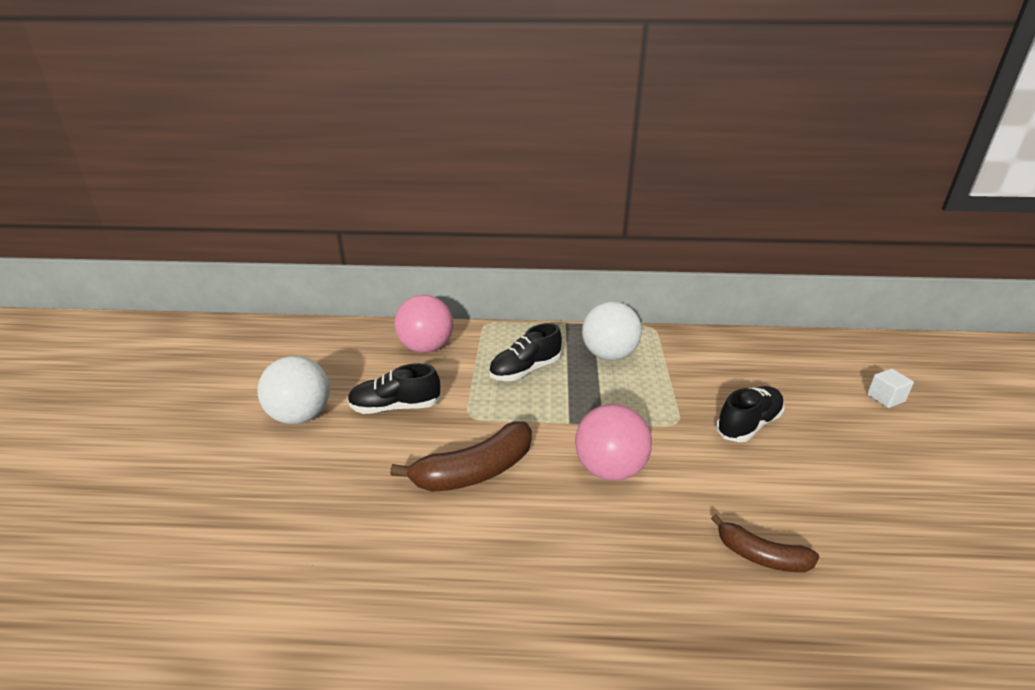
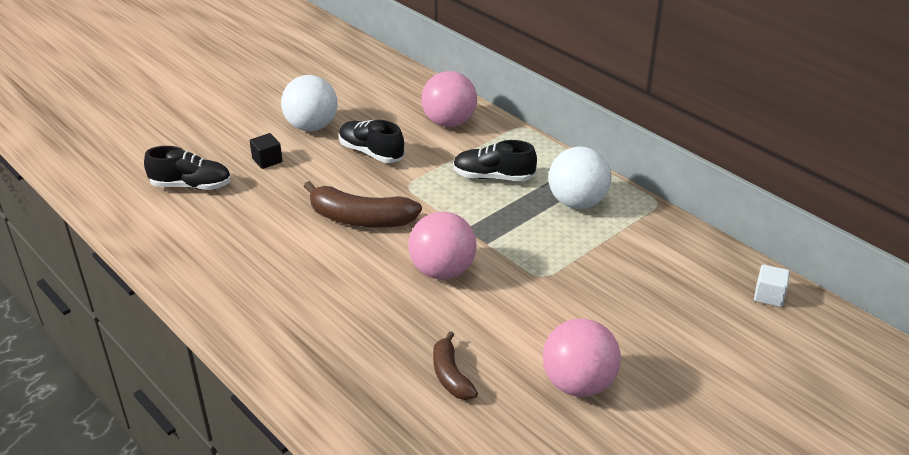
camera: 45 degrees right, 5 degrees up
black shoe [716,386,785,442] -> black shoe moved to [144,146,231,190]
white cube [867,369,914,408] -> white cube moved to [754,264,790,307]
none -> black cube [250,133,283,169]
none -> pink ball [543,319,621,397]

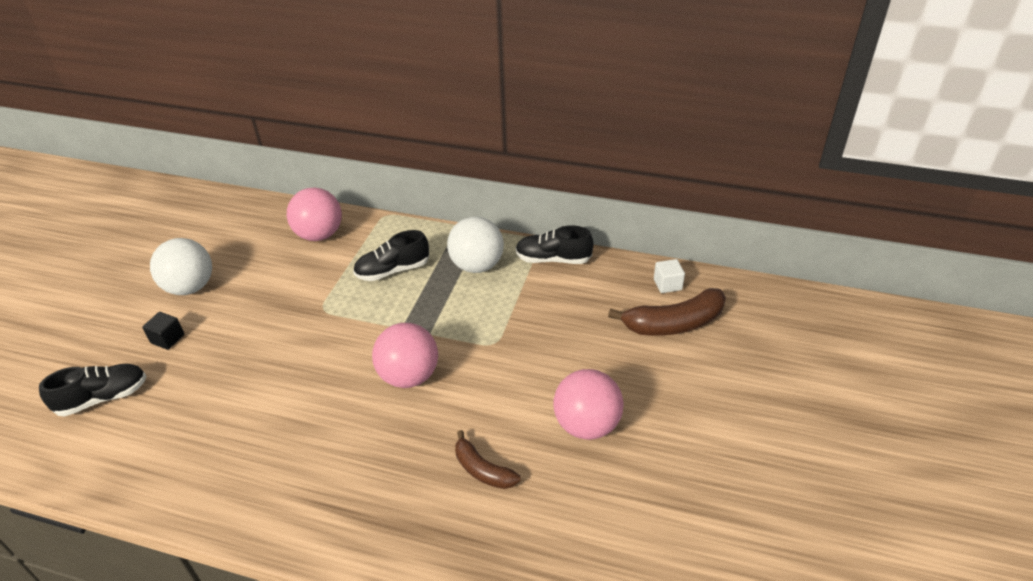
camera: 30 degrees left, 5 degrees up
brown banana [303,181,422,228] -> brown banana moved to [608,288,726,336]
black shoe [339,120,404,163] -> black shoe moved to [515,225,594,264]

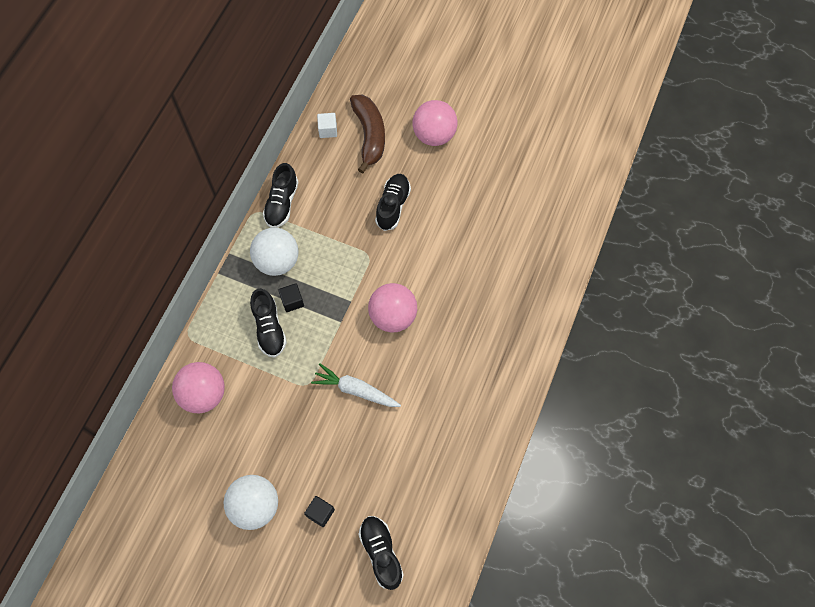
camera: 85 degrees left, 25 degrees up
brown banana [455,430,520,489] -> none
pink ball [553,369,624,440] -> pink ball moved to [413,100,457,146]
none -> black cube [278,283,304,312]
none -> white carrot [311,363,401,407]
none -> black shoe [375,174,411,231]

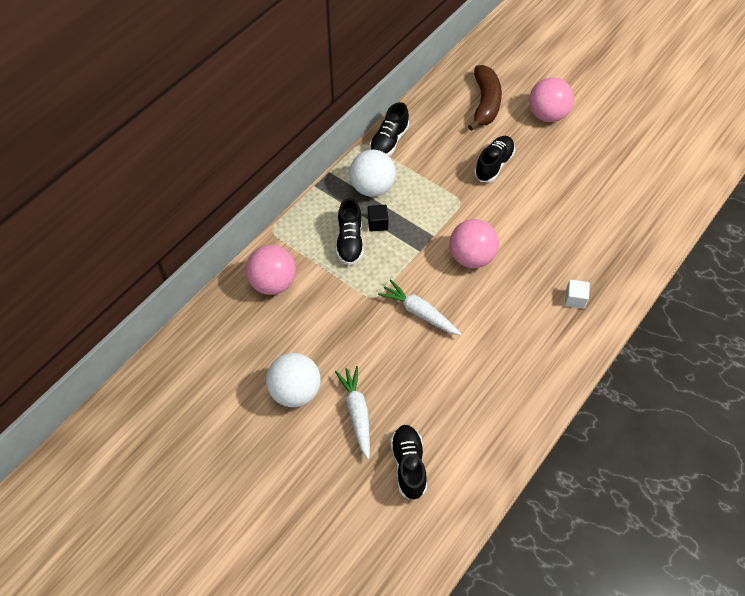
camera: 15 degrees right, 10 degrees down
black cube [304,496,335,527] -> white carrot [335,366,370,459]
white cube [317,113,337,138] -> white cube moved to [565,280,590,309]

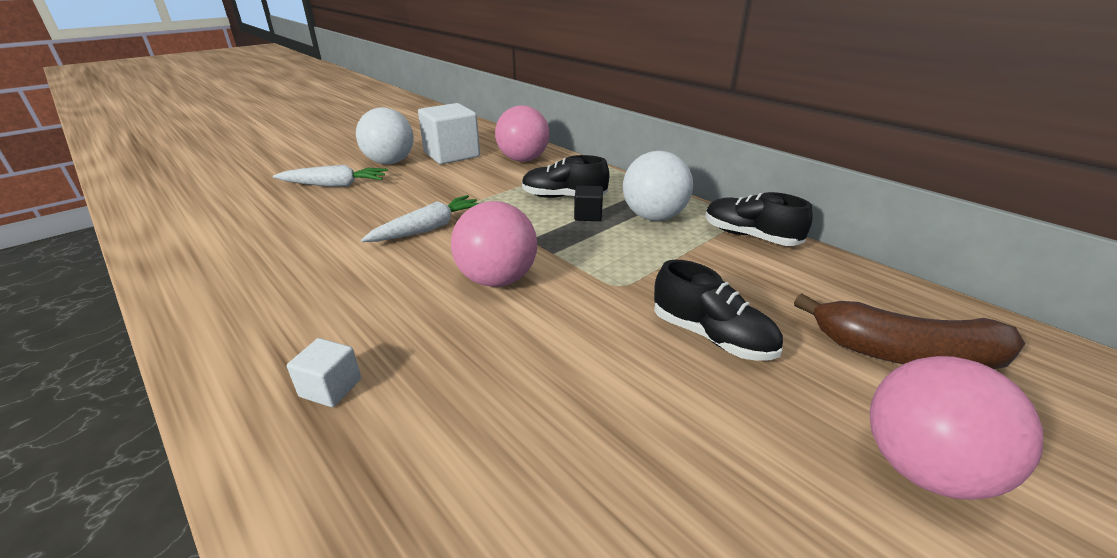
camera: 100 degrees right, 25 degrees down
black shoe [390,425,427,501] -> none
none -> white cube [418,103,480,164]

